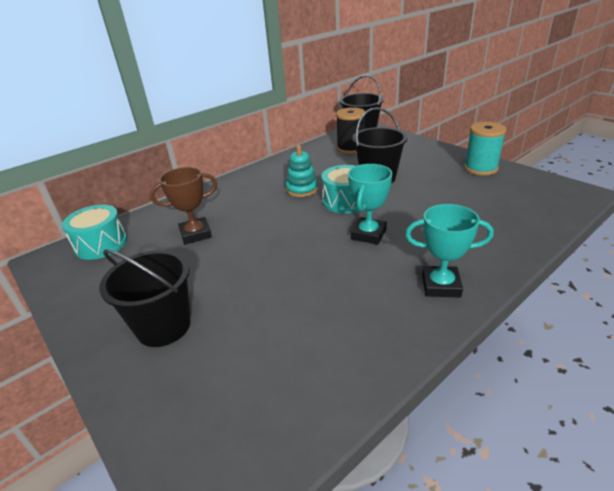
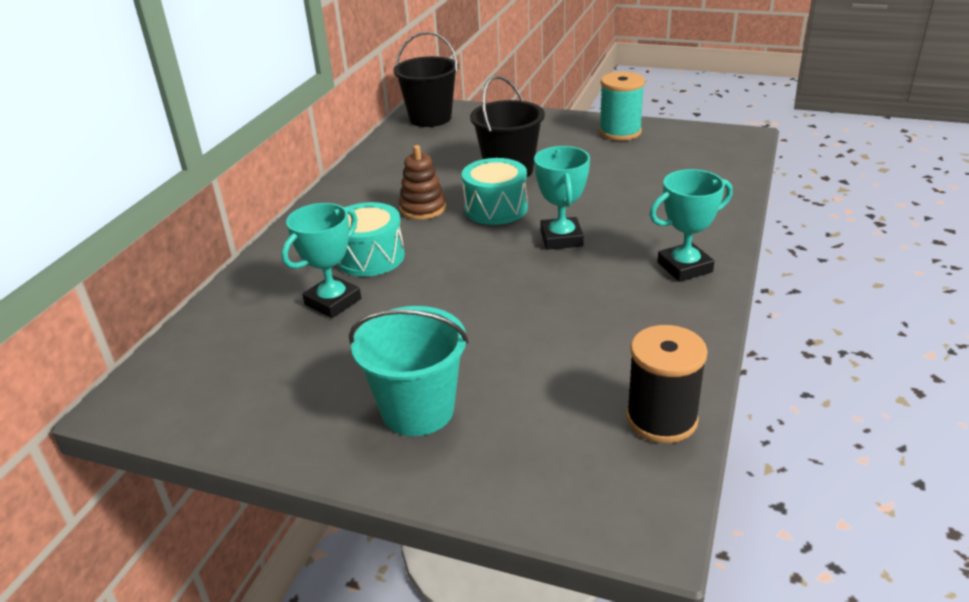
camera: 30 degrees left, 0 degrees up
turquoise drum [62,205,127,260] -> turquoise drum moved to [337,202,405,277]
black bucket [99,249,191,347] -> turquoise bucket [349,306,469,436]
brown trophy [150,167,217,244] -> turquoise trophy [282,203,361,318]
turquoise stacking toy [286,145,318,197] -> brown stacking toy [399,145,446,220]
black spool [336,107,365,154] -> black spool moved to [626,325,708,443]

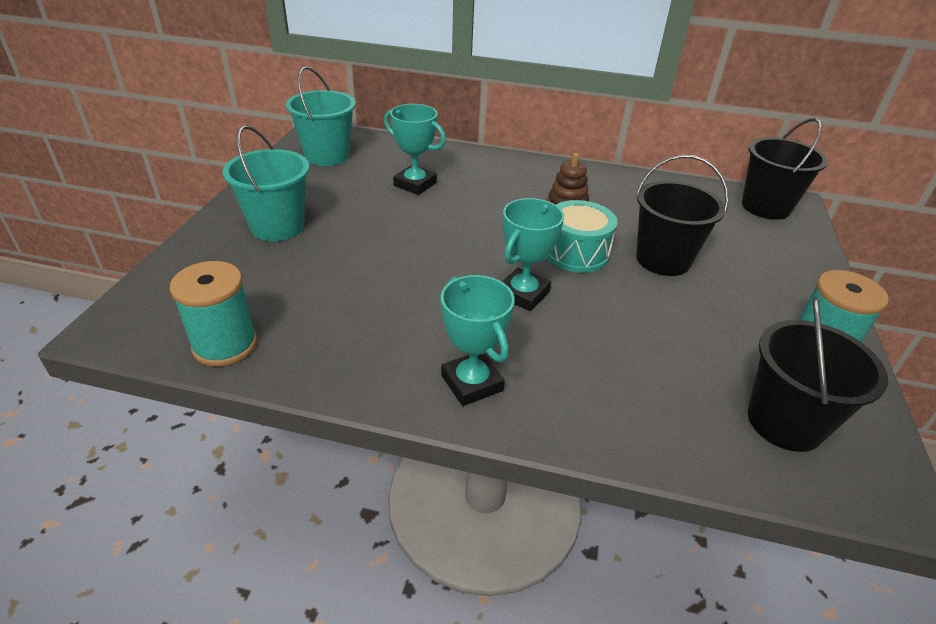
camera: 80 degrees right, 5 degrees up
turquoise drum [337,202,405,277] -> none
turquoise trophy [534,146,590,250] -> turquoise trophy turned 45 degrees counterclockwise [502,198,564,311]
black spool [626,325,708,443] -> turquoise spool [170,261,257,367]
none -> turquoise bucket [286,66,356,166]
none -> black bucket [748,297,888,452]

